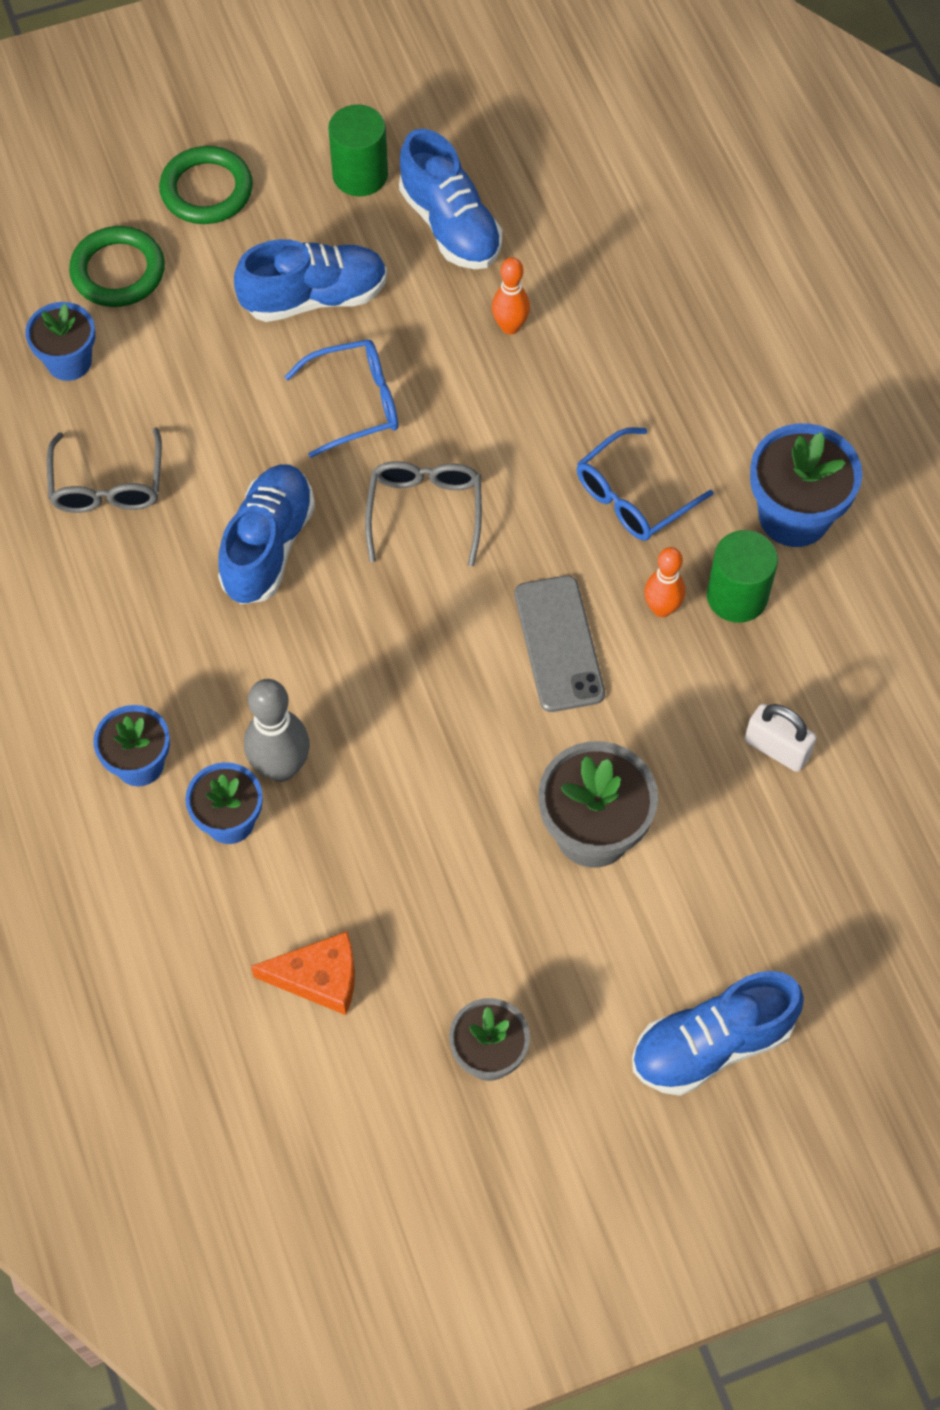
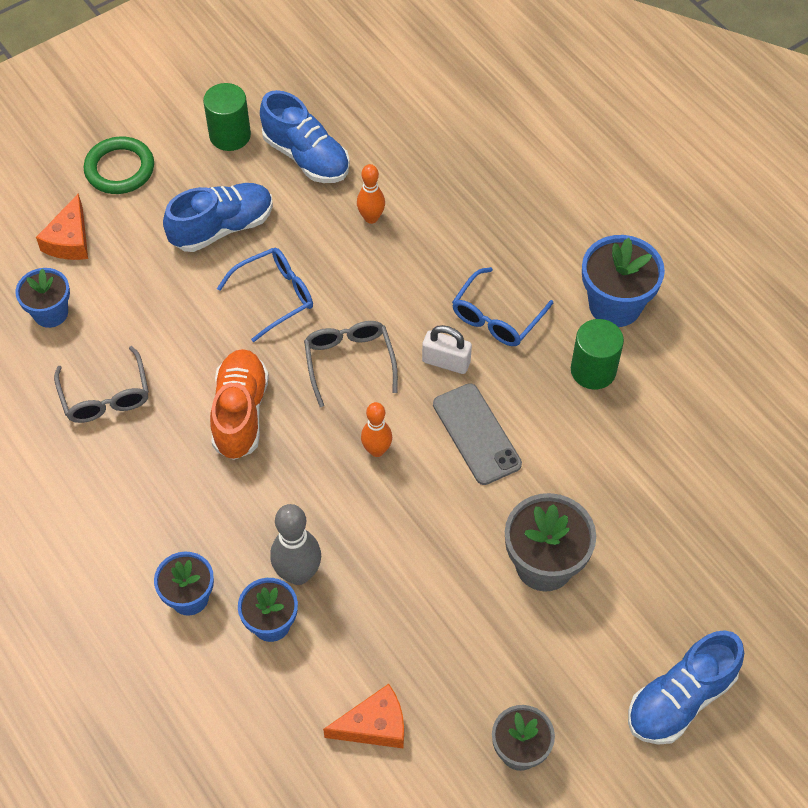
camera: 15 degrees left, 5 degrees down
green ring [69,226,165,307] -> orange cheese [36,193,88,260]
blue shoe [218,464,315,604] -> orange shoe [210,349,269,460]
orange bowling pin [644,547,685,617] -> orange bowling pin moved to [361,402,392,457]
white padlock [745,704,816,772] -> white padlock moved to [422,325,472,374]

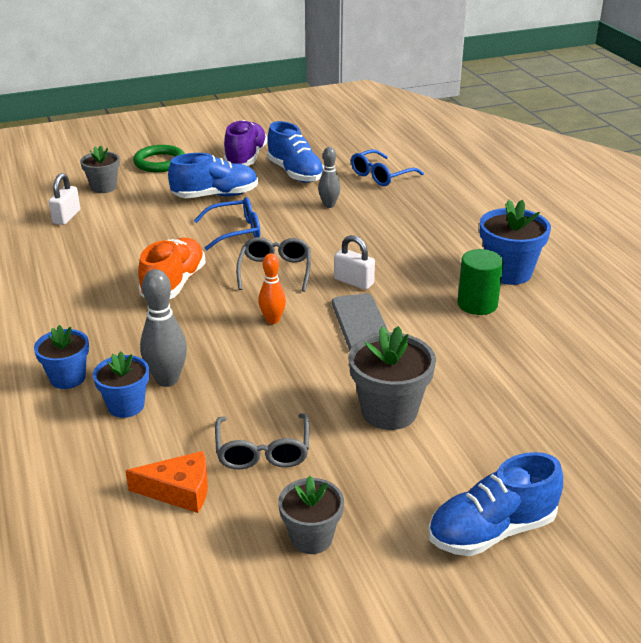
camera: 15 degrees right, 25 degrees down
blue flower pot [15,268,70,328] -> white padlock [49,173,80,225]
orange cheese [36,193,88,260] -> grey flower pot [80,145,120,193]
grey glasses [54,346,149,423] -> grey glasses moved to [215,413,309,469]
green cylinder [203,83,251,151] -> purple shoe [224,120,268,166]
orange bowling pin [357,164,385,224] -> grey bowling pin [318,147,341,208]
blue glasses [452,267,553,346] -> blue glasses moved to [351,149,424,186]

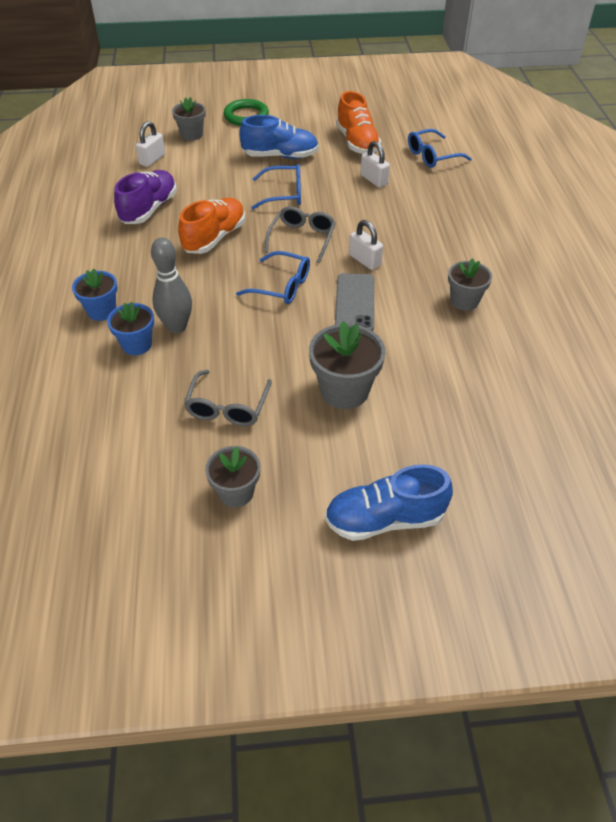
camera: 15 degrees right, 15 degrees up
orange cheese [125,451,208,513] -> none
purple shoe [224,120,268,166] -> purple shoe moved to [114,170,177,224]
orange bowling pin [258,253,286,324] -> blue glasses [236,251,310,304]
blue shoe [267,121,324,183] -> orange shoe [336,91,381,154]
grey bowling pin [318,147,341,208] -> white padlock [360,141,390,188]
green cylinder [457,249,504,315] -> grey flower pot [448,258,492,311]
blue flower pot [480,200,551,285] -> none

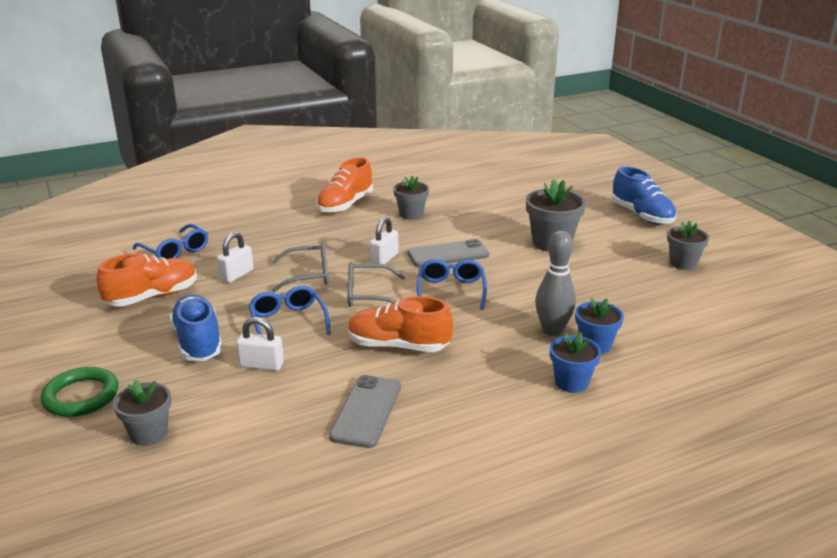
camera: 110 degrees left, 20 degrees down
purple shoe [114,170,177,224] -> grey phone [329,375,401,448]
white padlock [135,121,165,167] -> white padlock moved to [236,317,284,371]
grey glasses [184,370,272,426] -> grey glasses moved to [272,243,328,292]
none -> orange shoe [316,157,373,214]

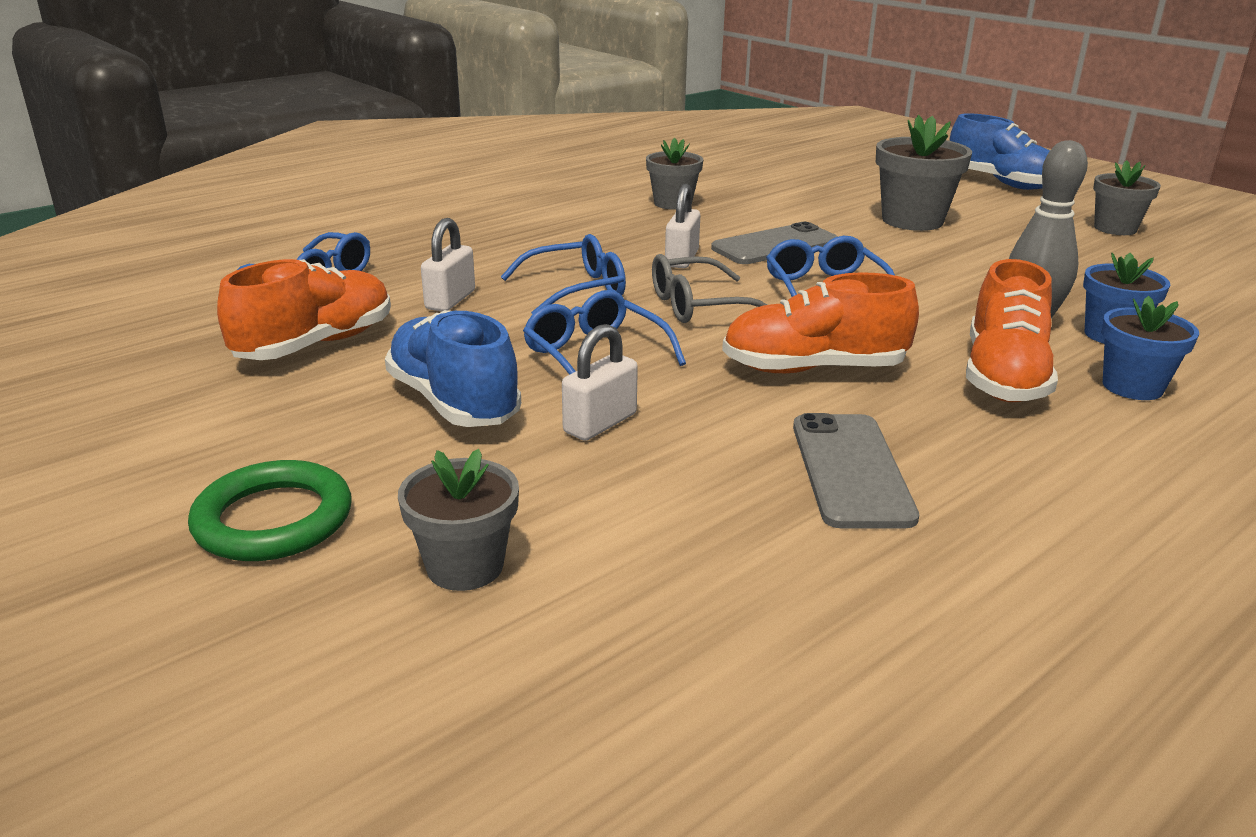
camera: 15 degrees left, 0 degrees up
white padlock [236,317,284,371] -> white padlock turned 45 degrees counterclockwise [562,324,638,441]
grey glasses [272,243,328,292] -> blue glasses [501,234,626,314]
orange shoe [316,157,373,214] -> orange shoe moved to [966,259,1058,402]

